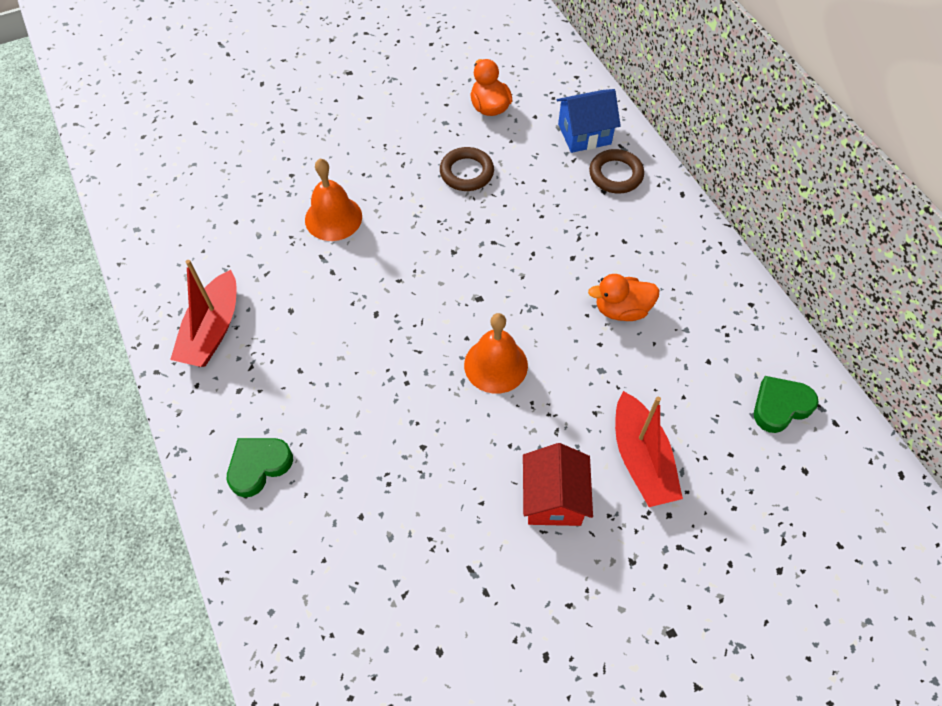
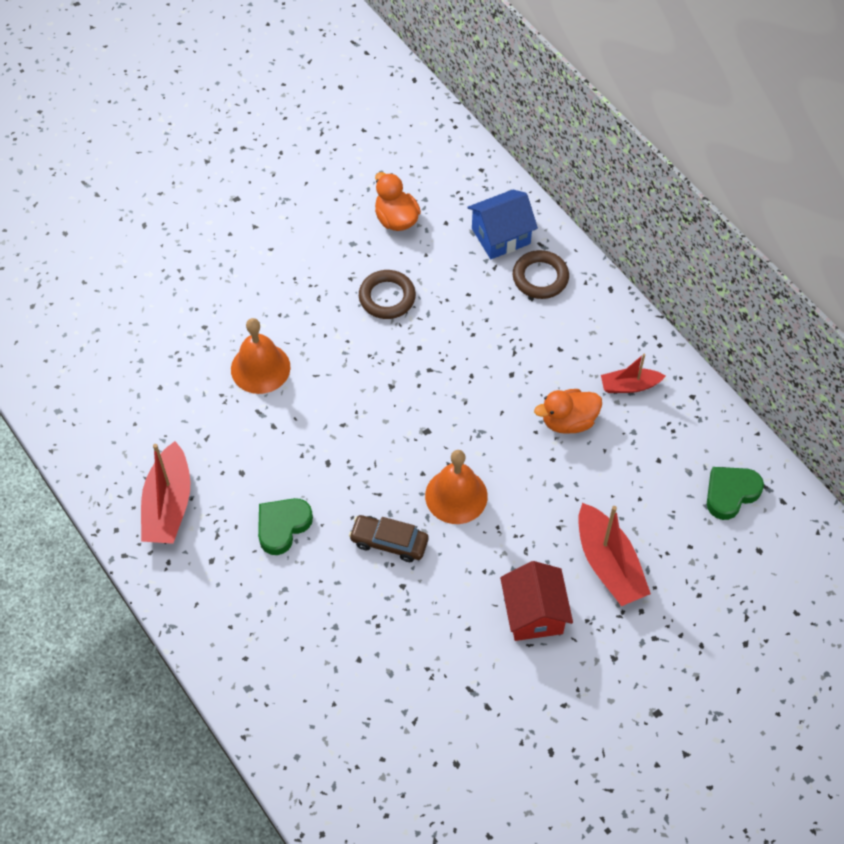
camera: 10 degrees left, 0 degrees up
green heart [227,438,293,497] -> green heart moved to [258,498,313,555]
none -> brown car [349,515,428,562]
none -> red boat [601,354,666,393]

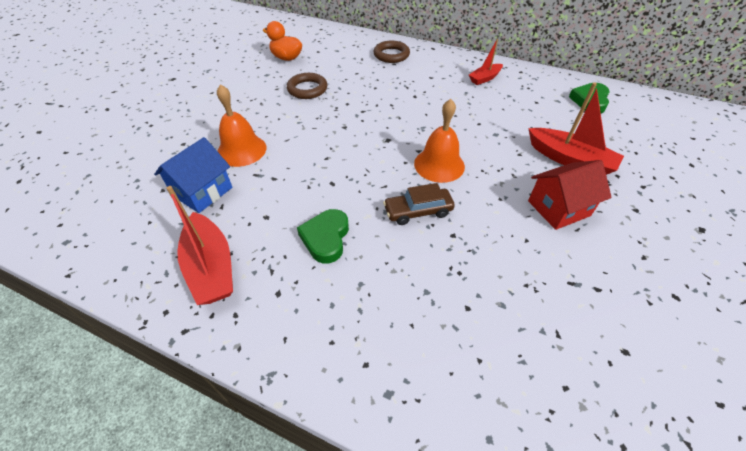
camera: 30 degrees left, 10 degrees down
blue house [467,190,538,259] -> blue house moved to [154,137,232,213]
red house [500,561,573,641] -> red house turned 75 degrees counterclockwise [528,160,612,230]
orange duck [534,389,602,434] -> none

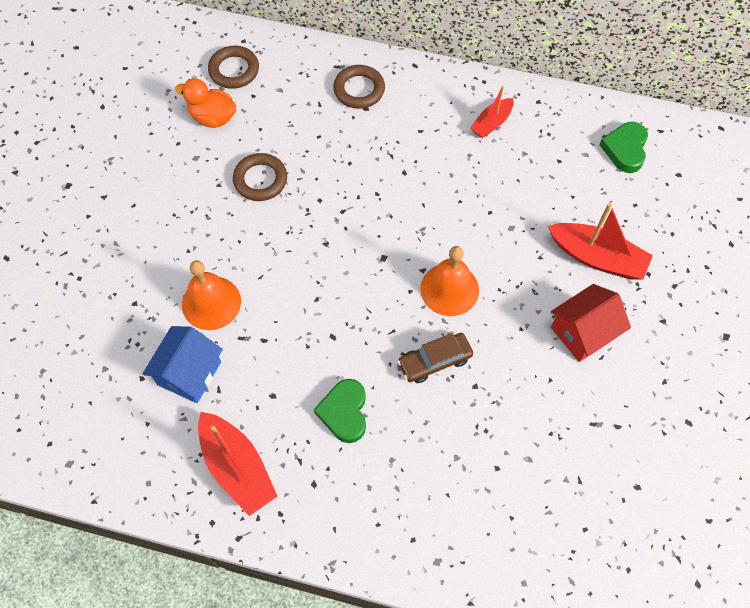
camera: 10 degrees left, 15 degrees up
none -> brown ring [208,46,259,89]

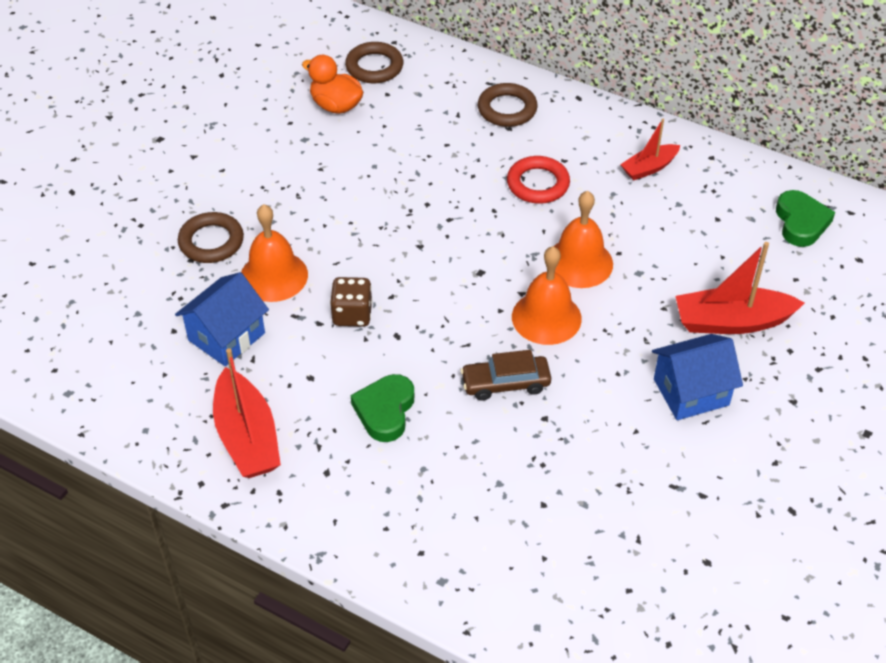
camera: 15 degrees right, 15 degrees down
brown ring [233,153,287,201] -> brown ring moved to [178,212,244,263]
red boat [548,203,653,279] -> red boat turned 135 degrees clockwise [675,242,804,334]
red house [551,284,631,362] -> blue house [652,334,743,420]
green heart [599,122,648,173] -> green heart turned 150 degrees clockwise [776,190,835,247]
none -> brown dice [330,277,372,327]
none -> red ring [507,156,570,204]
none -> orange bell [554,191,613,288]

